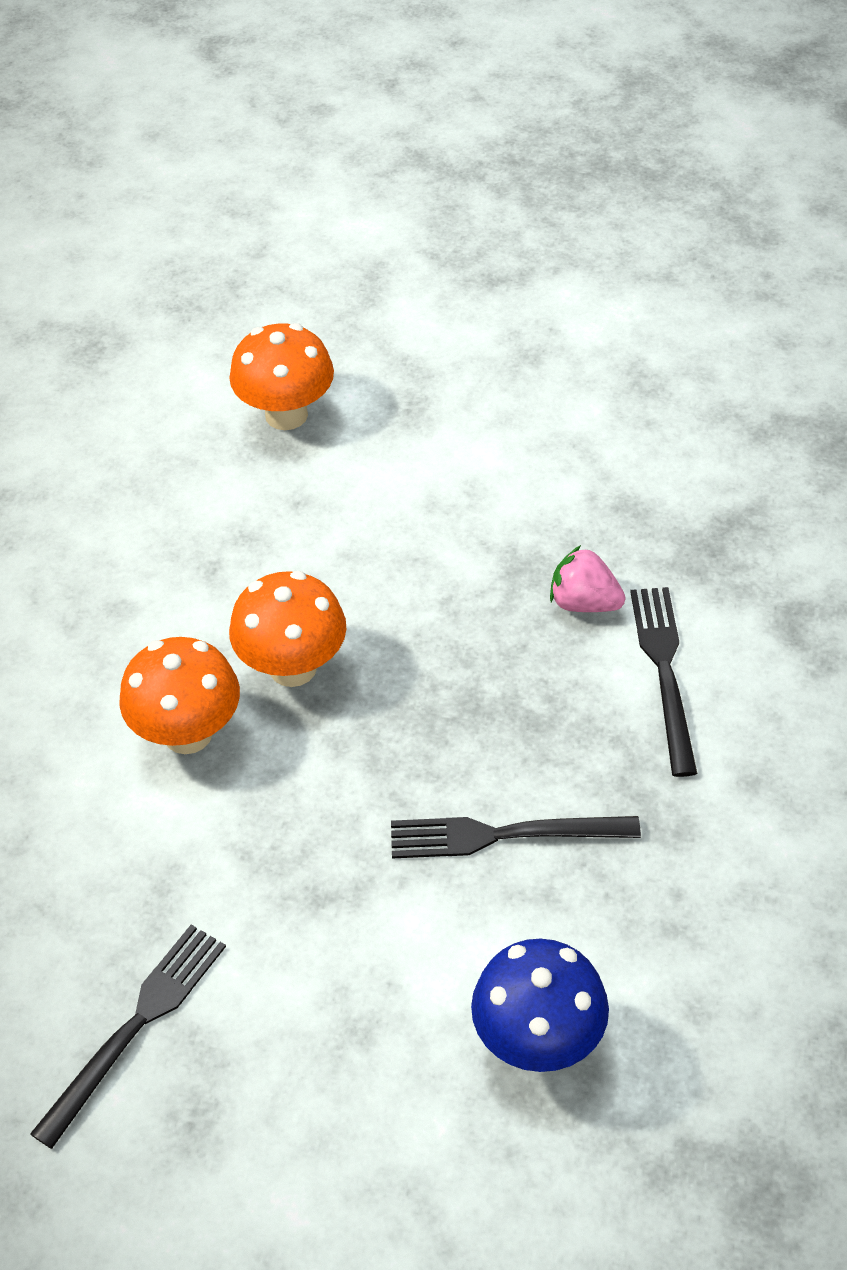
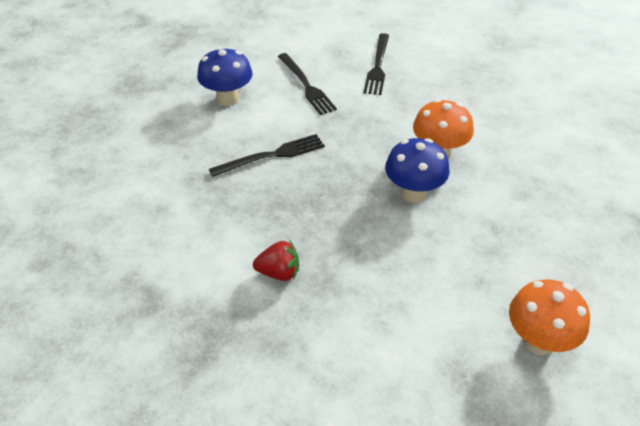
camera: 155 degrees right, 5 degrees down
orange mushroom [229,571,346,687] -> blue mushroom [385,138,450,203]
pink strawberry [550,545,626,612] -> red strawberry [253,240,299,281]
black fork [630,587,697,777] -> black fork moved to [278,53,337,115]

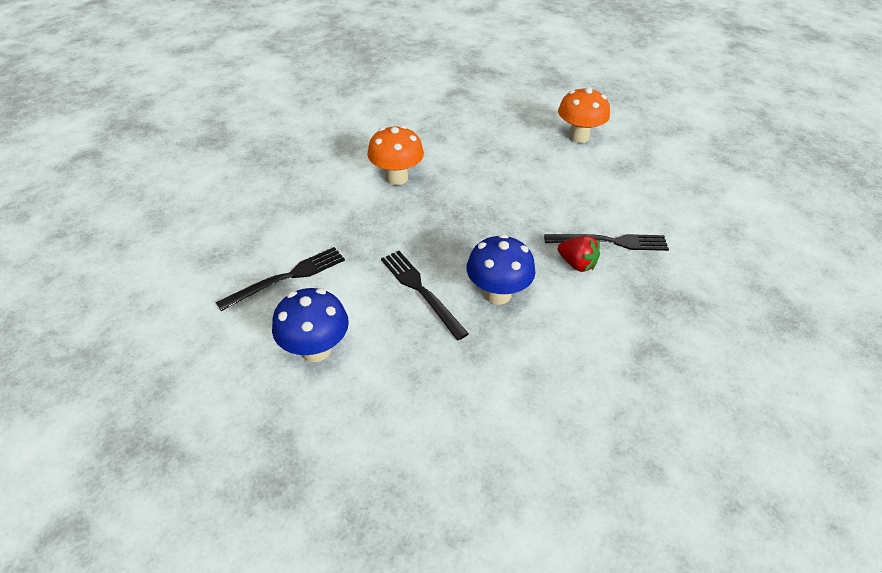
camera: 100 degrees left, 0 degrees up
red strawberry [253,240,299,281] -> red strawberry turned 135 degrees clockwise [558,236,600,272]
black fork [363,33,389,95] -> black fork moved to [544,234,669,251]
blue mushroom [385,138,450,203] -> blue mushroom moved to [467,234,535,305]

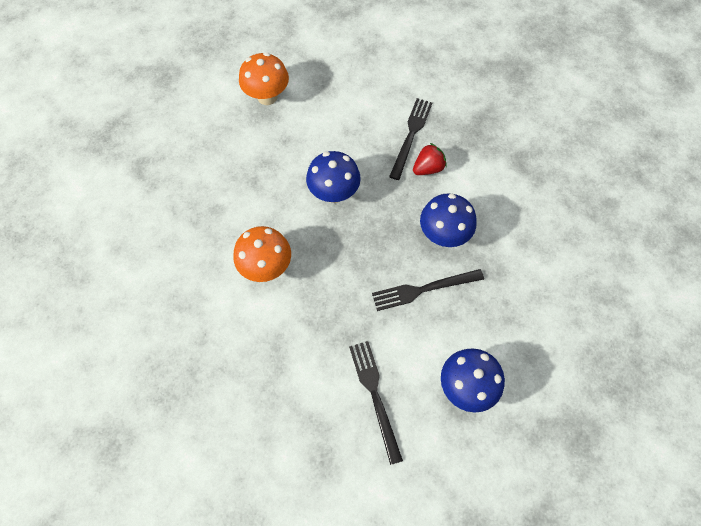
camera: 70 degrees left, 20 degrees up
none -> blue mushroom [306,151,361,203]

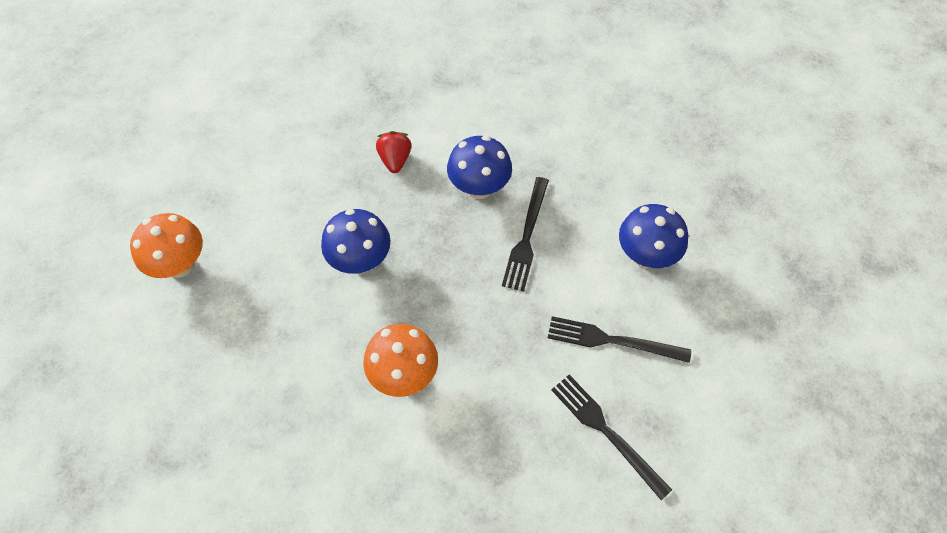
camera: 60 degrees left, 5 degrees down
black fork [389,98,432,180] -> black fork moved to [551,374,672,500]

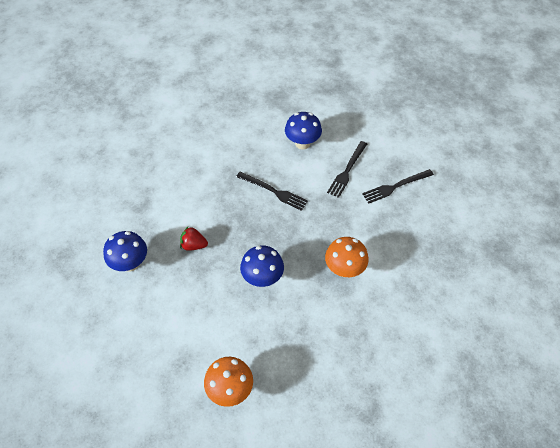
camera: 75 degrees left, 5 degrees down
blue mushroom [447,136,512,199] -> blue mushroom moved to [103,231,147,271]

